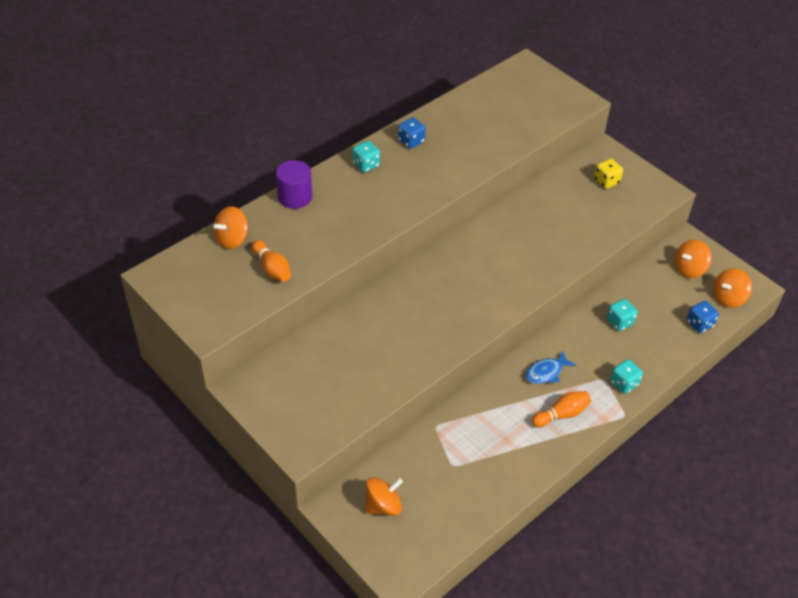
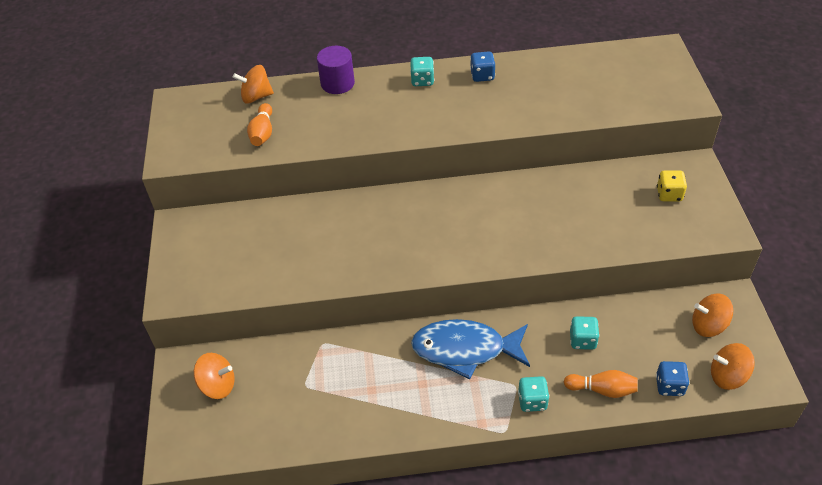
camera: 40 degrees right, 0 degrees up
blue fish [525,350,576,384] -> blue fish [411,319,530,379], size x1.94
orange bowling pin [532,391,591,428] -> orange bowling pin moved to [564,370,638,398]

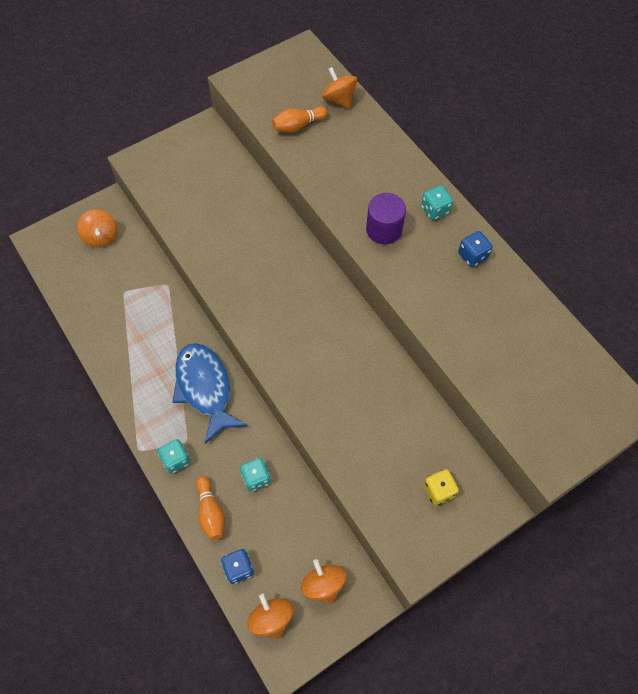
camera: 60 degrees right, 15 degrees up
purple cylinder [317,46,355,94] -> purple cylinder moved to [366,193,406,244]

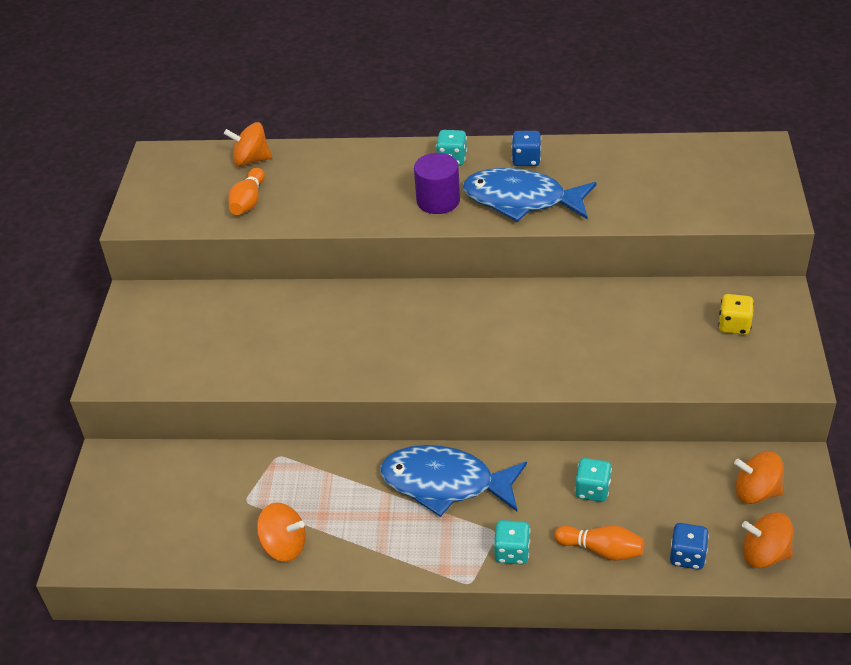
camera: 50 degrees left, 20 degrees down
orange spinning top [77,210,117,247] -> orange spinning top moved to [257,503,306,562]
none -> blue fish [463,168,597,222]

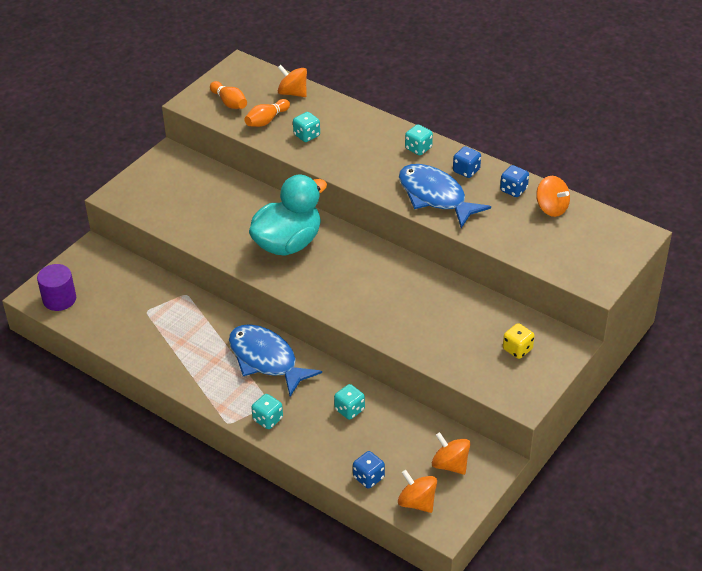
camera: 30 degrees right, 0 degrees up
orange spinning top [257,503,306,562] -> orange spinning top moved to [536,176,570,217]
purple cylinder [414,153,460,214] -> purple cylinder moved to [37,264,76,311]
orange bowling pin [554,526,644,561] -> orange bowling pin moved to [210,81,247,109]
none -> turquoise duck [249,175,327,256]
none -> turquoise dice [293,112,320,142]
none -> blue dice [500,165,529,197]

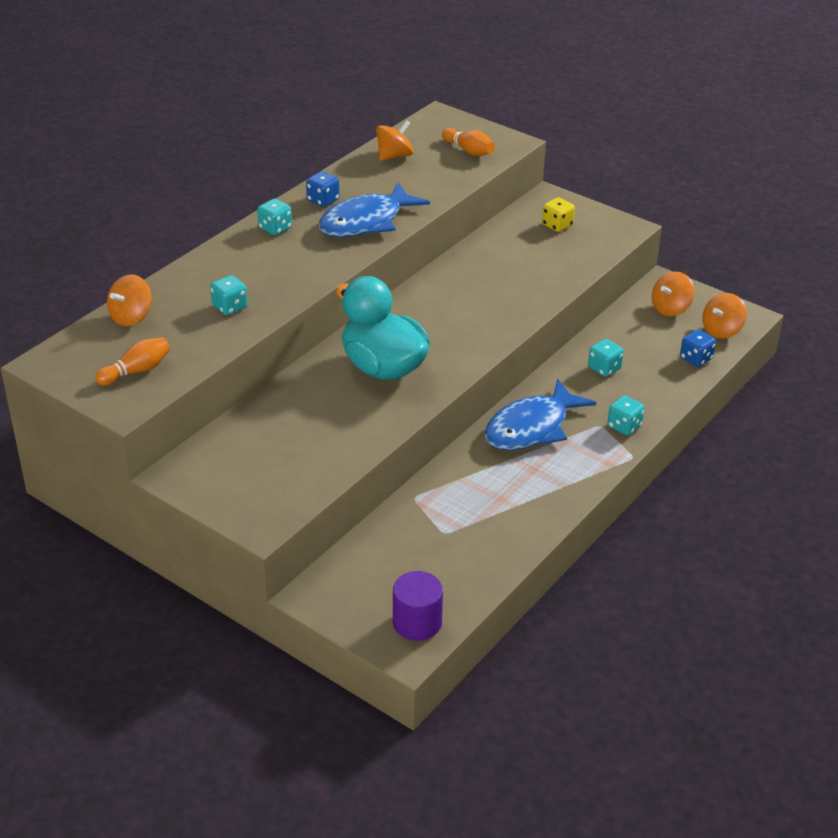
camera: 90 degrees left, 5 degrees down
orange bowling pin [244,99,290,127] -> orange bowling pin moved to [442,128,495,156]
blue dice [500,165,529,197] -> none

